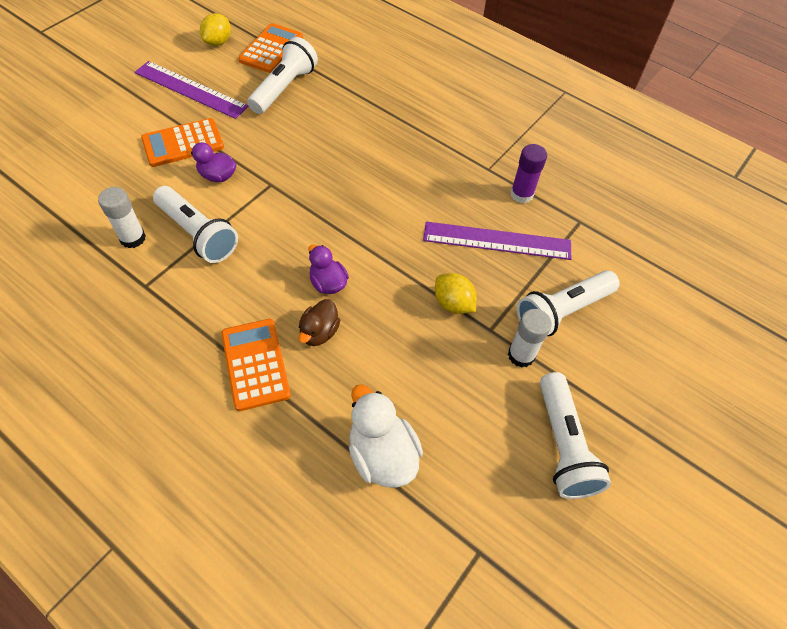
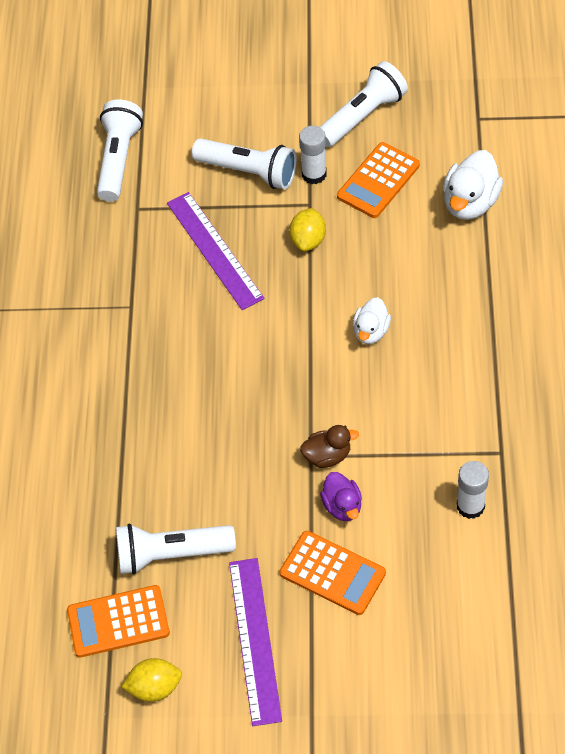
camera: 120 degrees left, 0 degrees up
white flashlight [153,186,238,263] -> white flashlight moved to [97,100,143,202]
orange calculator [221,319,291,411] -> orange calculator moved to [337,142,420,218]
brown duck [298,299,340,346] -> brown duck moved to [300,425,359,468]
purple duck [308,244,349,294] -> white duck [353,297,391,344]
purple glue stick [510,144,547,203] -> none

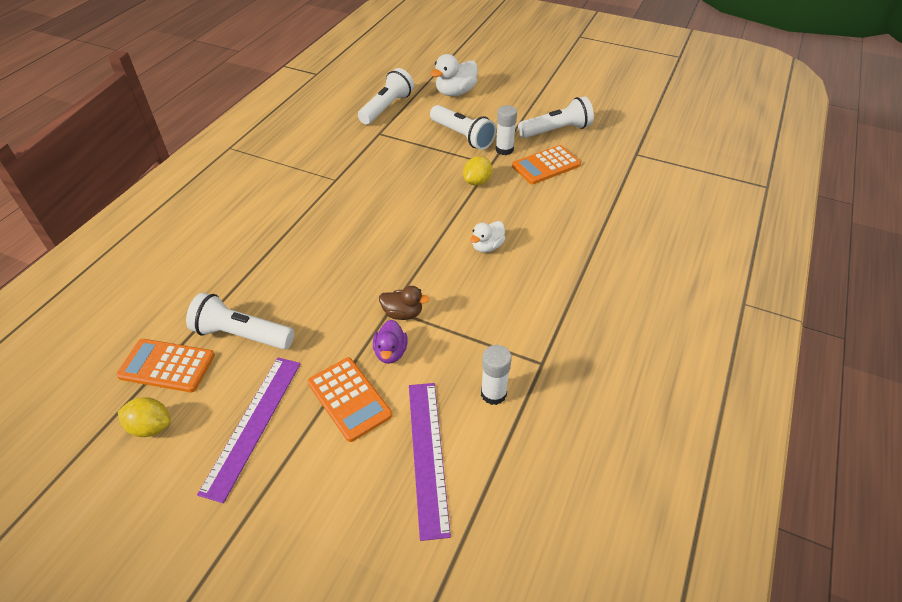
camera: 20 degrees right, 10 degrees down
purple ruler [167,192,265,310] -> purple ruler moved to [409,383,451,541]
white duck [443,150,503,220] -> white duck moved to [430,54,478,96]

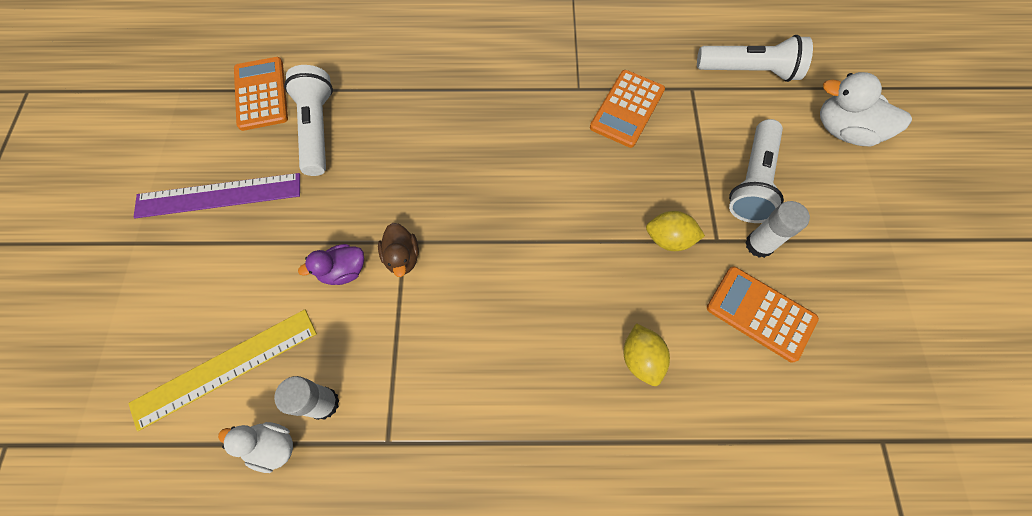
camera: 65 degrees right, 20 degrees up
yellow lemon [118,397,171,437] -> yellow lemon moved to [623,323,670,386]
orange calculator [308,358,392,442] -> orange calculator moved to [590,70,665,148]
purple ruler [409,383,451,541] -> yellow ruler [128,309,317,431]
white duck [470,221,506,253] -> white duck moved to [218,422,293,473]
white flashlight [518,96,594,138] -> none

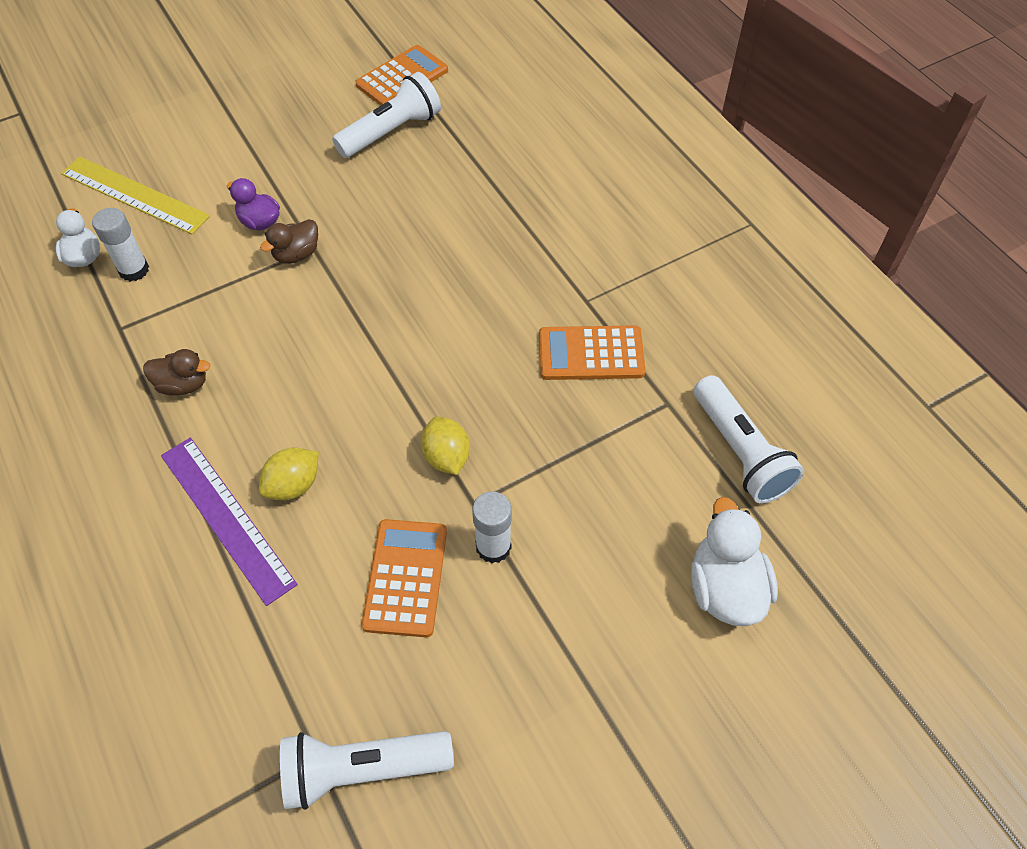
camera: 60 degrees right, 10 degrees down
purple ruler [134,173,300,218] -> purple ruler moved to [161,438,298,606]
white flashlight [729,119,784,223] -> white flashlight moved to [280,731,454,810]
none -> brown duck [143,349,210,396]

